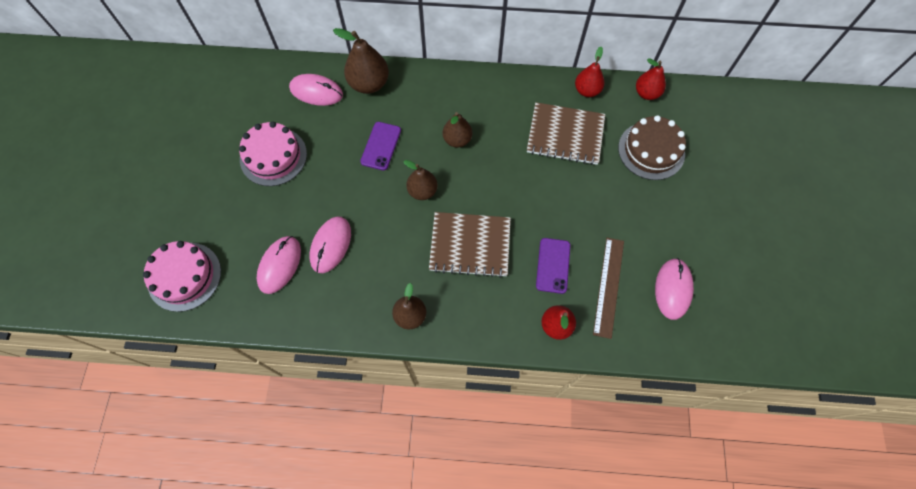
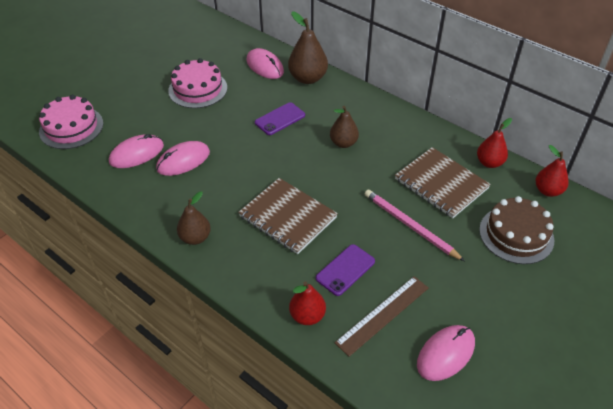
camera: 35 degrees right, 20 degrees down
brown pear [403,160,438,200] -> none
none -> pink pencil [365,190,465,261]

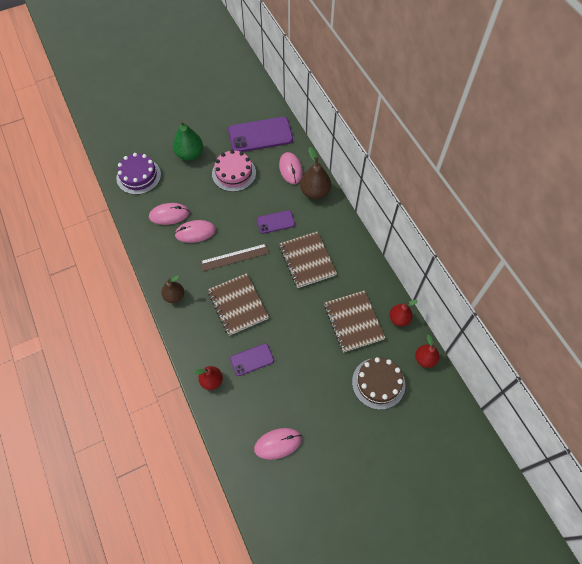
camera: 25 degrees right, 15 degrees up
pink cake [39,95,103,149] -> purple cake [116,153,161,195]
brown pear [330,106,359,148] -> brown notebook [279,231,337,288]
brown ruler [335,276,428,357] -> brown ruler moved to [200,244,269,271]
pink pencil [365,190,465,261] -> none
none -> green pear [173,120,203,161]
none -> purple phone [228,117,293,152]

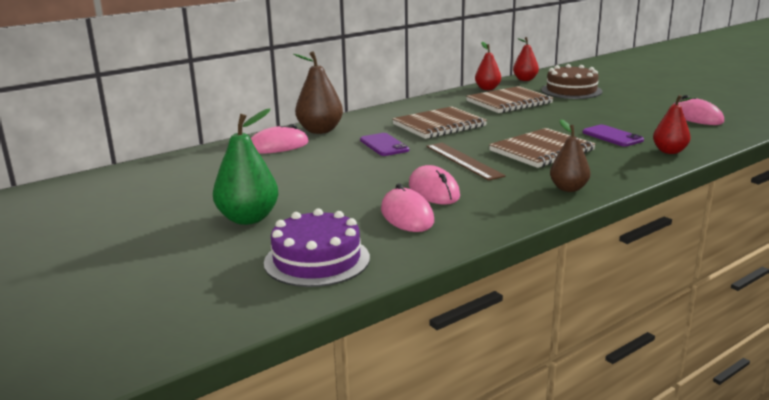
camera: 100 degrees left, 40 degrees down
pink cake [212,150,256,192] -> none
purple phone [228,117,293,152] -> none

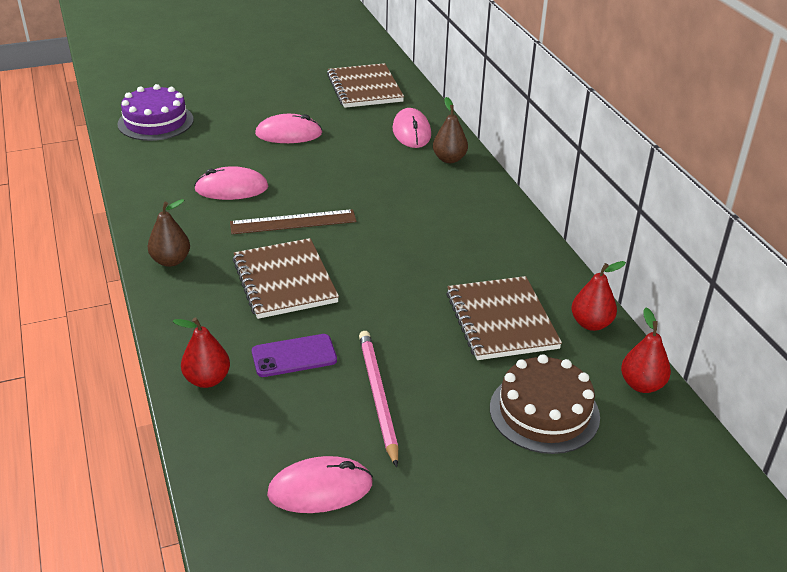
camera: 105 degrees right, 15 degrees up
green pear [213,108,278,225] -> none
brown pear [293,51,343,134] -> brown pear [433,97,468,163], size x0.66
purple phone [360,133,409,156] -> none
pink mouse [381,183,434,232] -> pink mouse moved to [255,114,322,143]
brown notebook [392,106,487,139] -> brown notebook moved to [327,63,404,108]
none -> pink pencil [359,331,398,467]

